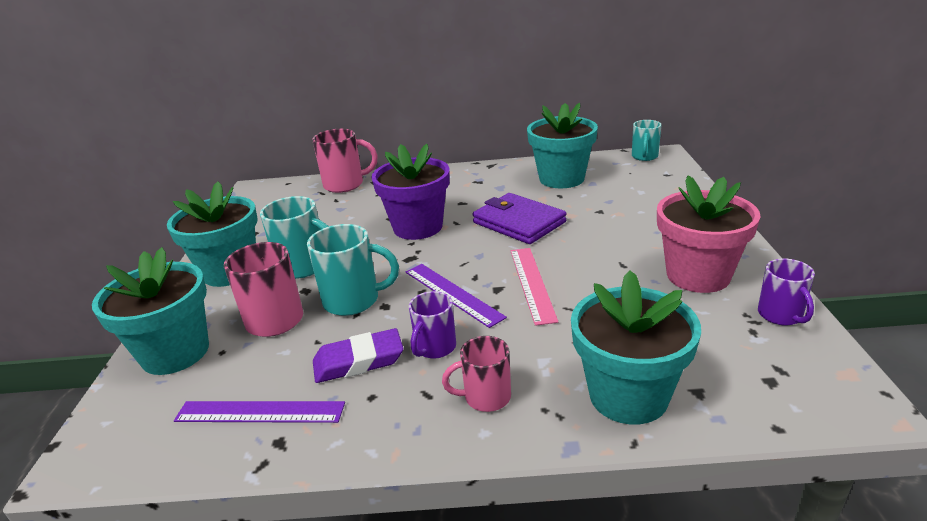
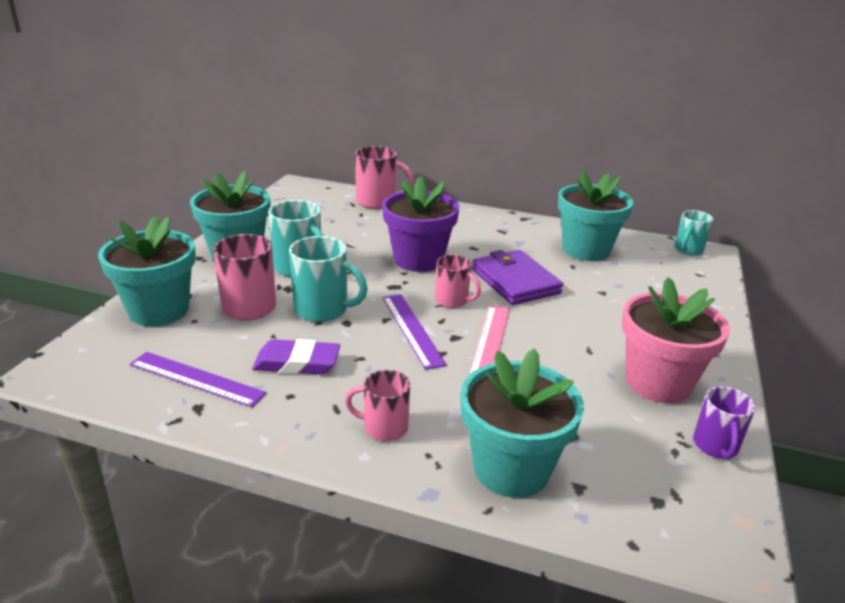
camera: 15 degrees right, 0 degrees up
purple mug [409,291,456,359] -> none
none -> pink mug [435,255,481,308]

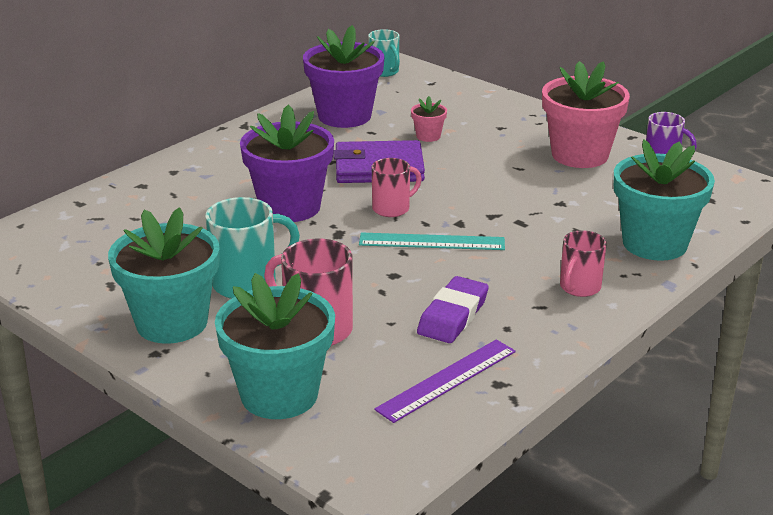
camera: 65 degrees left, 0 degrees up
turquoise mug [289,236,368,322] -> none
pink mug [355,146,414,209] -> none
purple ruler [382,294,447,370] -> turquoise ruler [359,232,505,250]
pink ruler [469,305,510,375] -> none
turquoise flower pot [558,170,634,261] -> purple flower pot [303,25,384,128]
none -> pink flower pot [411,96,447,142]

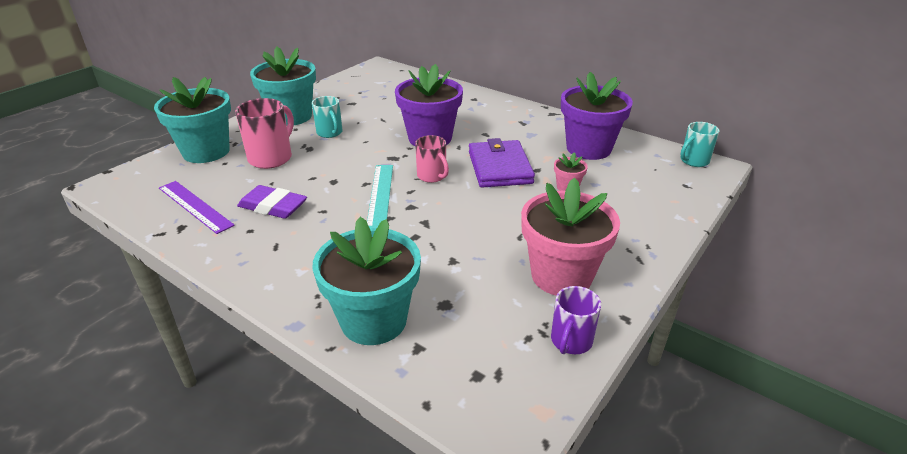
camera: 85 degrees right, 5 degrees up
turquoise mug [205,197,300,299] -> turquoise mug [312,96,343,138], size x0.65
pink mug [560,230,607,297] -> none

